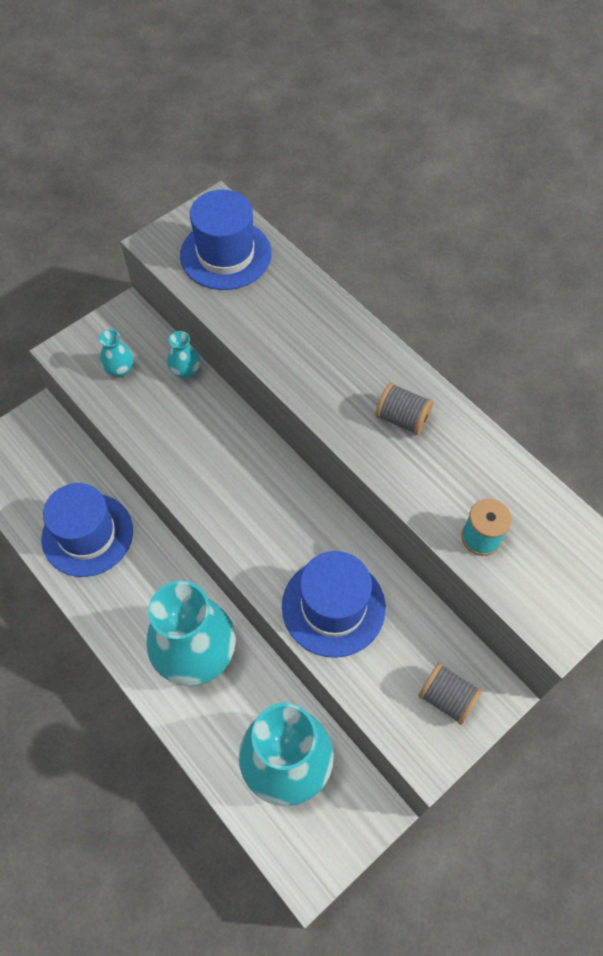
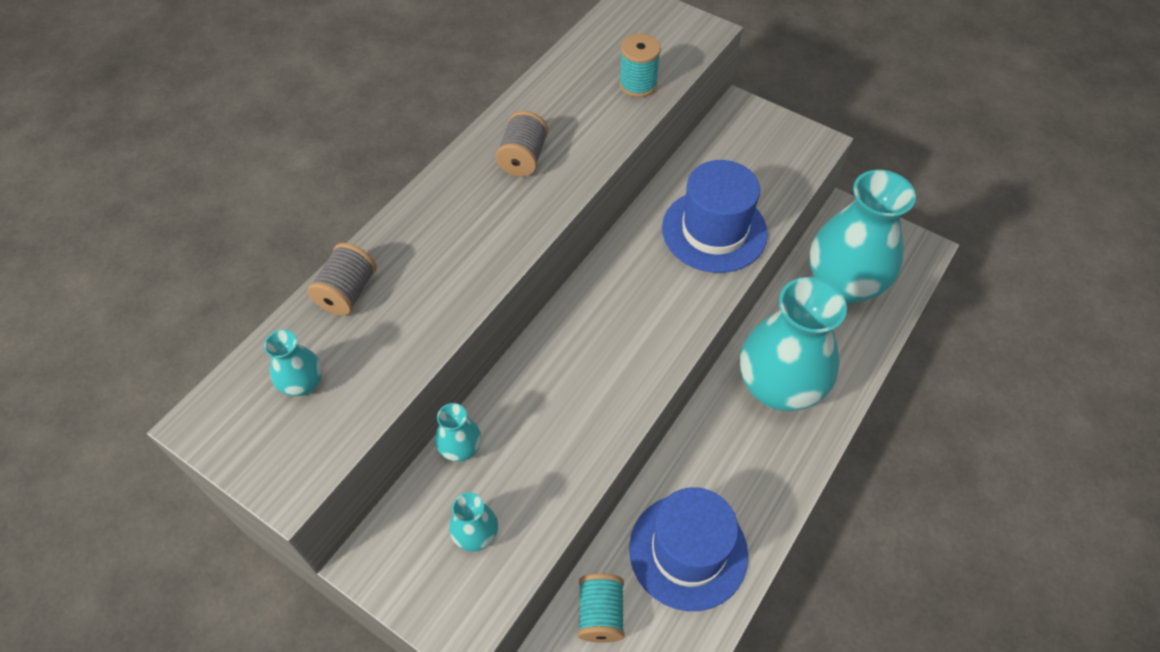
camera: 105 degrees left, 5 degrees down
blue hat [180,190,272,290] -> turquoise vase [264,330,322,396]
grey spool [418,663,482,725] -> grey spool moved to [307,243,376,316]
none -> turquoise spool [578,573,625,643]

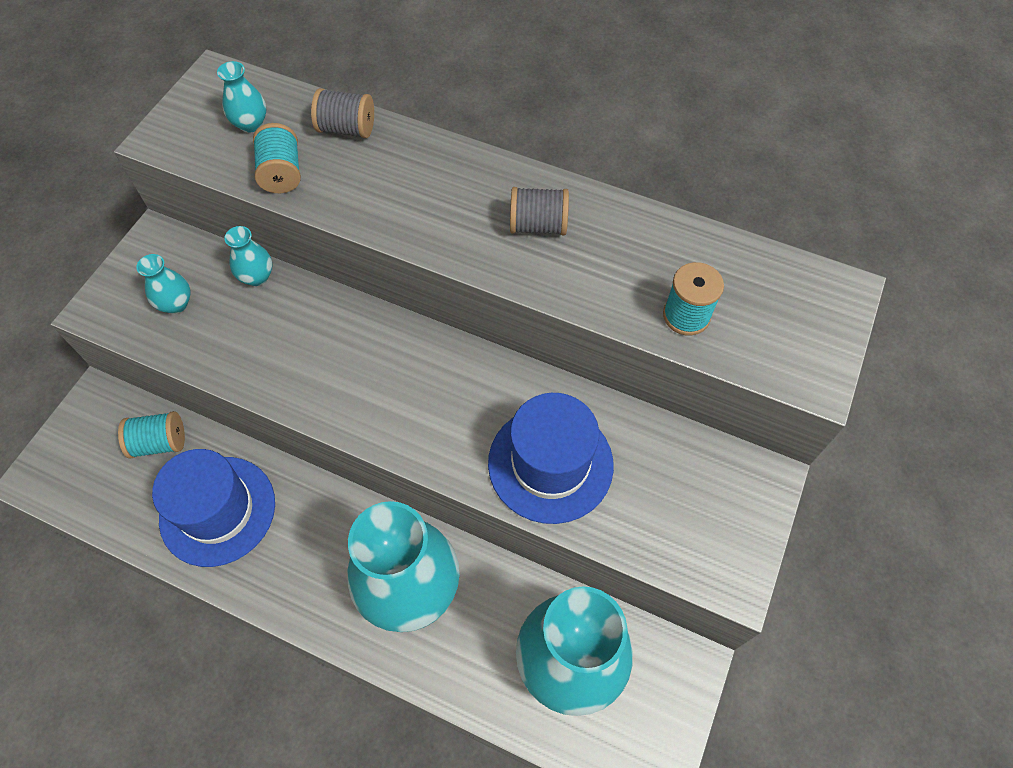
camera: 80 degrees right, 5 degrees up
none -> turquoise spool [253,123,301,193]

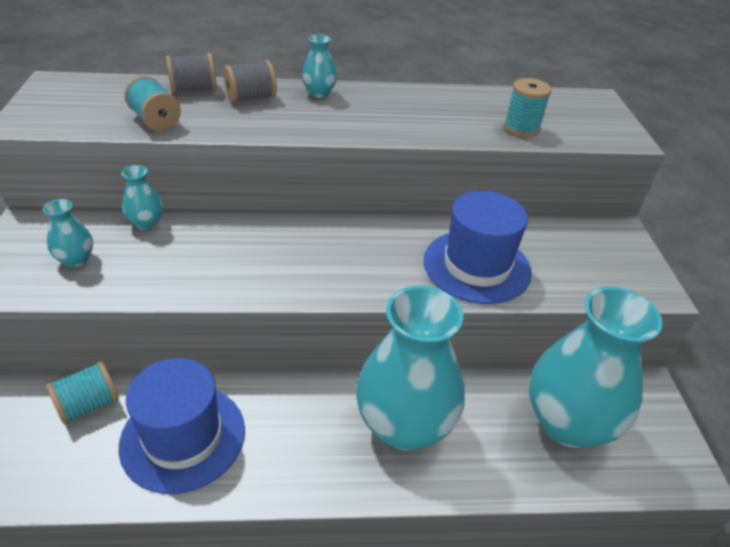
camera: 30 degrees left, 20 degrees down
turquoise vase [217,61,266,132] -> turquoise vase moved to [302,34,337,98]
grey spool [510,187,569,235] -> grey spool moved to [223,60,277,103]

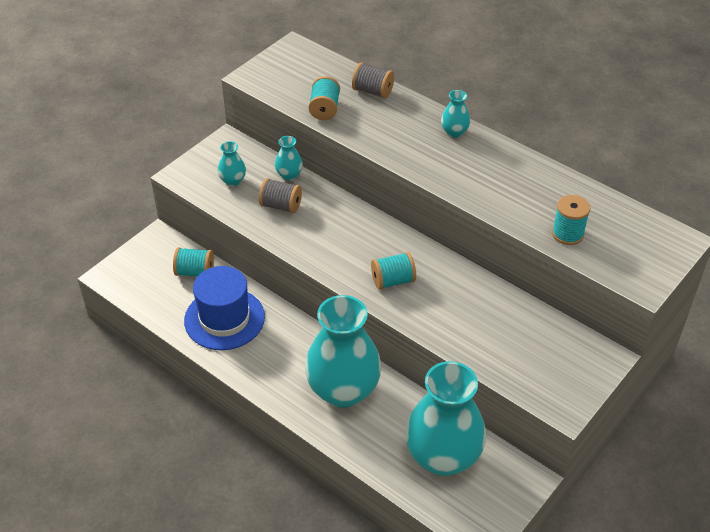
camera: 45 degrees right, 5 degrees up
grey spool [223,60,277,103] -> grey spool moved to [259,178,302,214]
blue hat [424,191,532,304] -> none
none -> turquoise spool [371,252,416,290]

